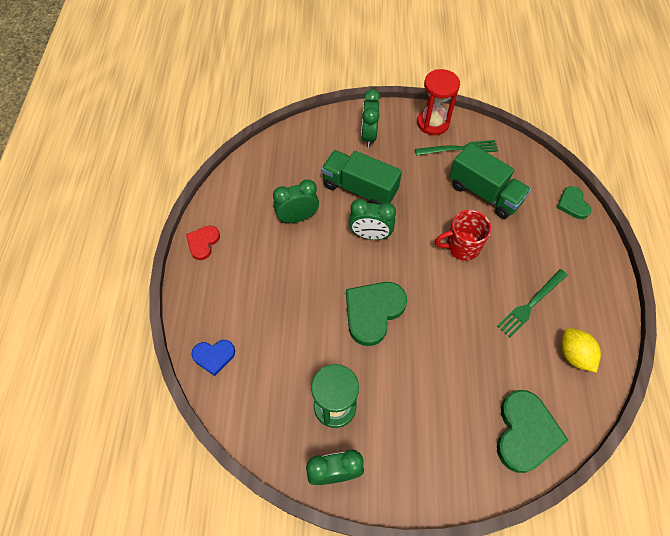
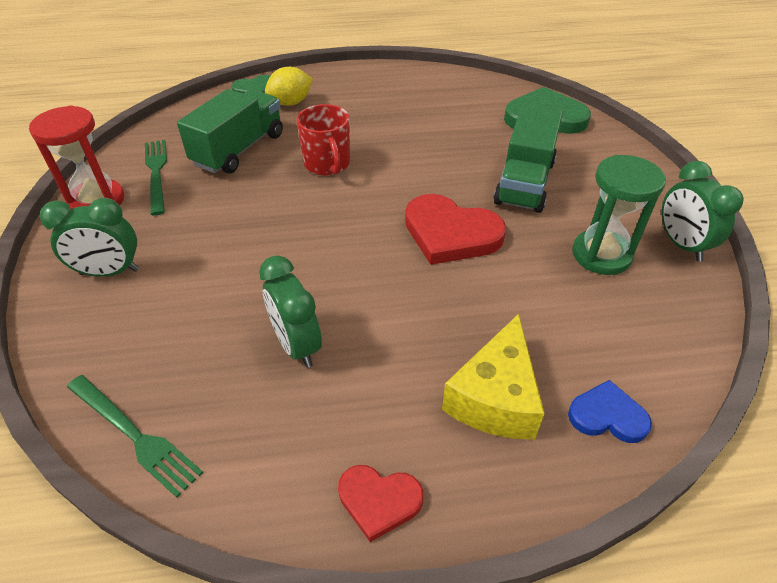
camera: 100 degrees left, 15 degrees down
blue heart [191,340,235,376] -> blue heart turned 60 degrees counterclockwise [568,380,652,443]
green truck [321,150,402,205] -> green truck moved to [493,103,563,213]
green heart [346,282,407,346] -> red heart [405,194,506,265]
green clock [349,199,396,240] -> none
green fork [497,269,568,338] -> green fork moved to [67,375,203,498]
yellow lemon [561,328,601,373] -> yellow lemon moved to [265,67,313,106]
none -> yellow cheese [442,314,545,439]

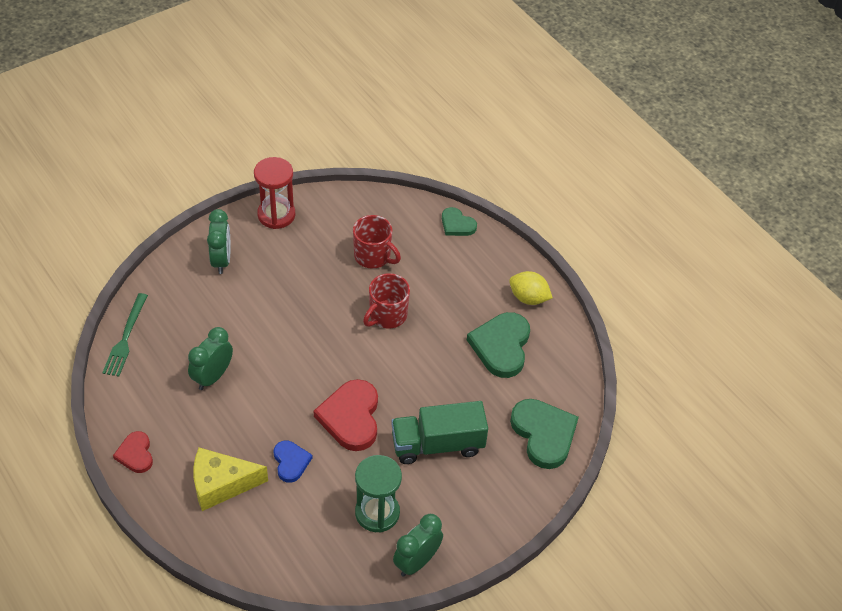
camera: 60 degrees right, 5 degrees up
green clock [40,198,139,277] -> green clock turned 150 degrees counterclockwise [207,209,230,274]
green fork [145,140,167,216] -> none
green truck [177,89,283,174] -> red mug [353,215,401,269]
yellow lemon [265,67,313,106] -> yellow lemon moved to [509,271,553,305]
blue heart [568,380,652,443] -> blue heart moved to [274,441,313,483]
none -> green heart [467,312,530,378]

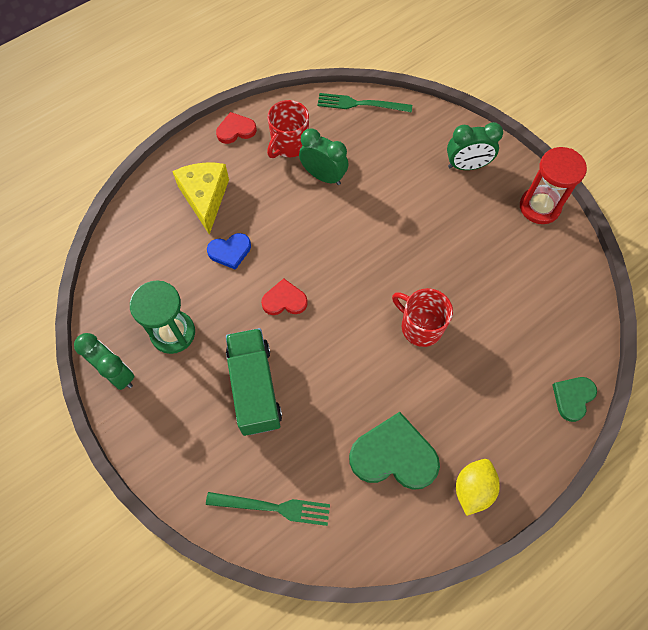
camera: 90 degrees right, 15 degrees up
red heart [314,379,378,451] -> red heart [261,278,308,315], size x0.57
red mug [353,215,401,269] -> red mug moved to [267,100,309,158]
green heart [510,399,579,469] -> green fork [206,492,330,526]

